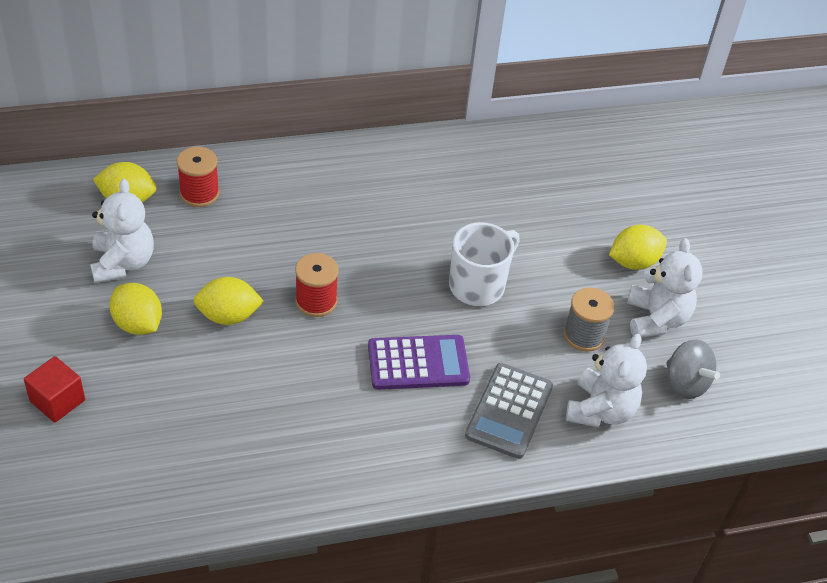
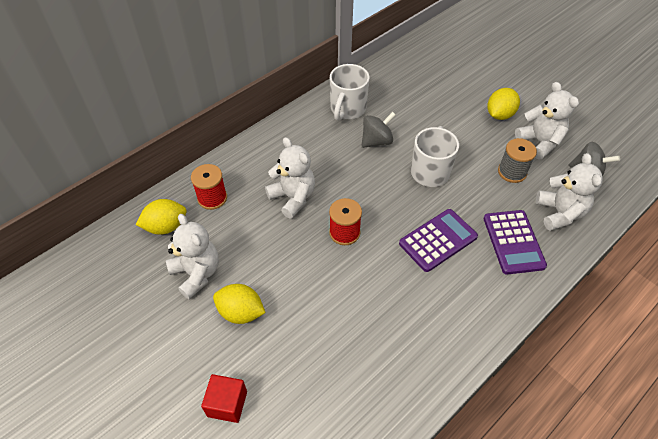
camera: 25 degrees left, 5 degrees up
yellow lemon [193,277,264,325] -> none
grey calculator [465,363,553,459] -> purple calculator [483,210,547,275]
none -> white teddy bear [265,137,315,219]
none -> white mug [330,64,370,121]
none -> grey spinning top [361,112,396,148]

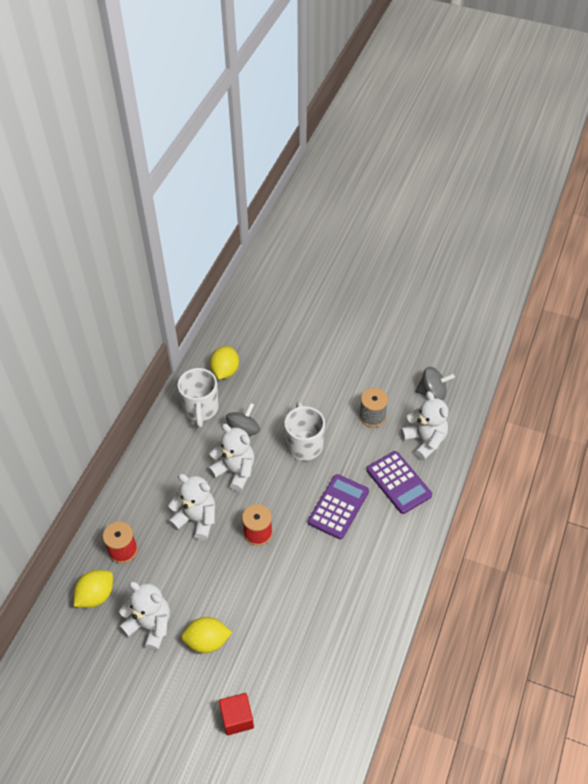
camera: 25 degrees left, 0 degrees up
yellow lemon [487,88,520,120] -> yellow lemon moved to [210,346,239,379]
white teddy bear [515,82,579,159] -> white teddy bear moved to [208,424,255,492]

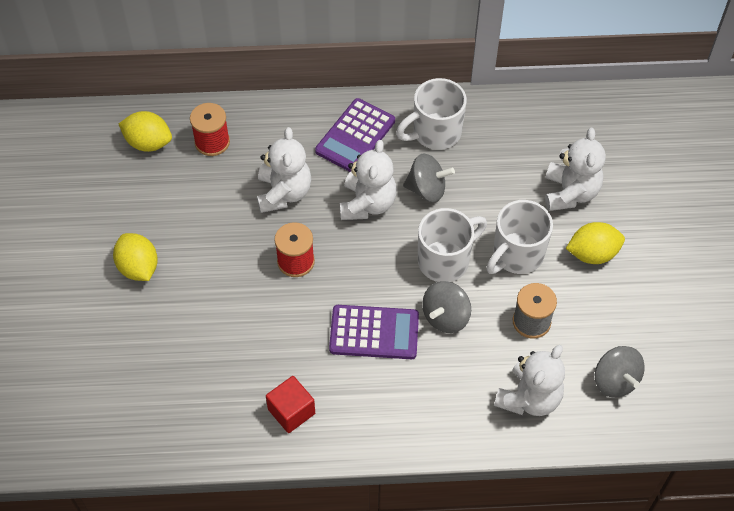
camera: 65 degrees right, 5 degrees up
white teddy bear [119,582,170,651] -> white teddy bear moved to [545,128,606,211]
yellow lemon [210,346,239,379] -> yellow lemon moved to [566,222,625,264]
red cube [219,693,254,736] -> red cube moved to [266,376,315,433]
purple calculator [367,451,432,514] -> purple calculator moved to [315,98,395,172]
none -> grey spinning top [422,281,471,333]
none -> white mug [486,200,553,274]

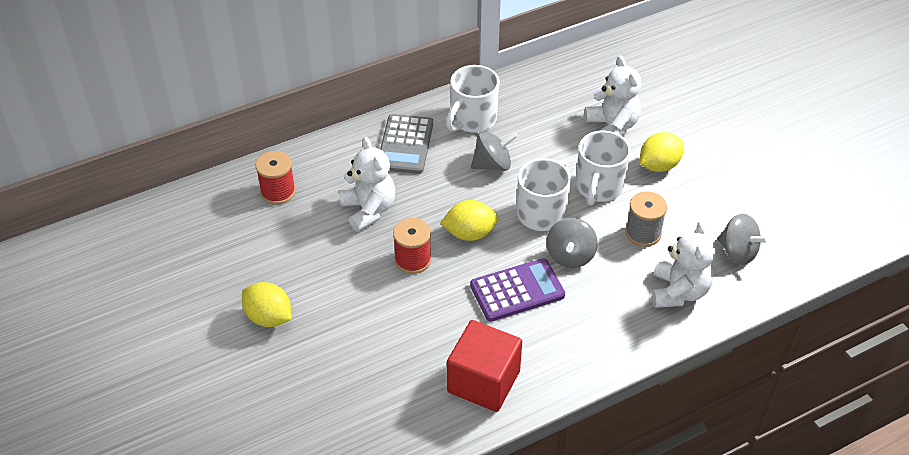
camera: 25 degrees left, 10 degrees down
yellow lemon [119,111,172,152] -> yellow lemon moved to [440,200,499,241]
red cube [266,376,315,433] -> red cube [447,320,522,412], size x1.62
purple calculator [315,98,395,172] -> grey calculator [380,114,433,174]
white teddy bear [340,140,397,220] -> none

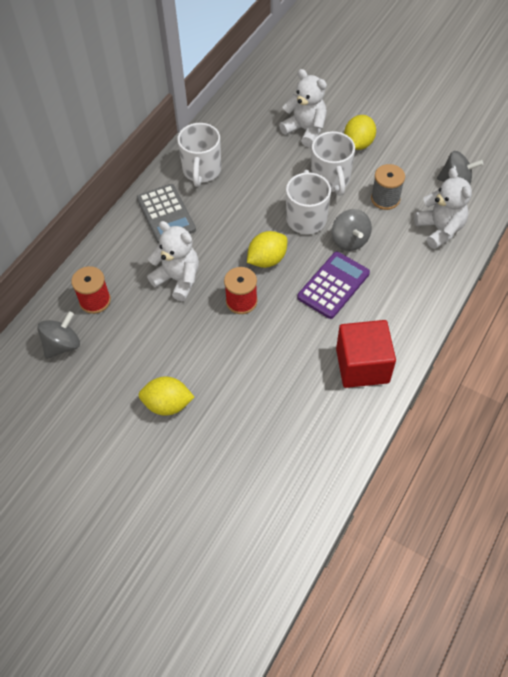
camera: 30 degrees left, 10 degrees up
grey spinning top [471,131,518,171] -> grey spinning top moved to [37,311,80,359]

